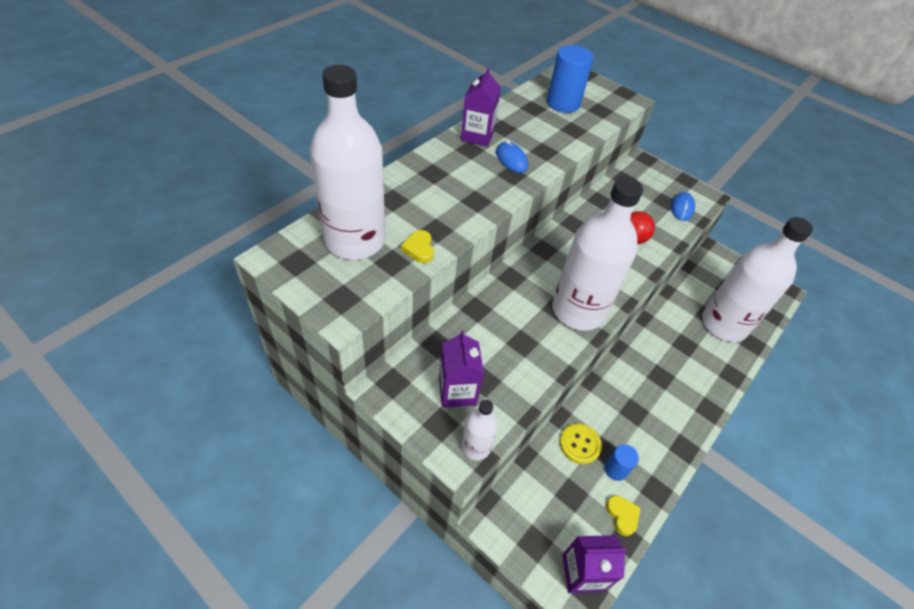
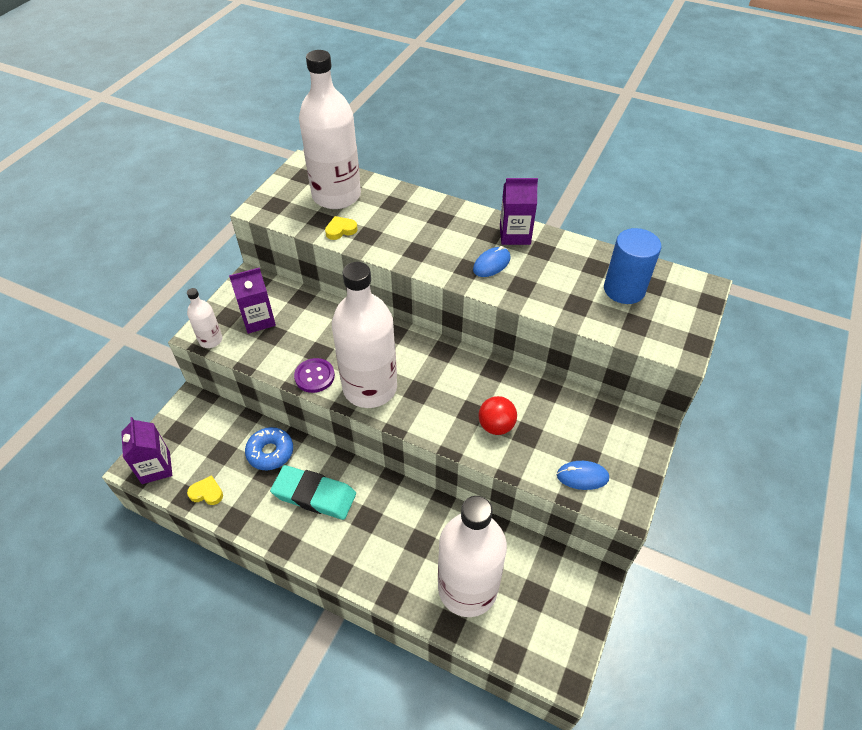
camera: 80 degrees right, 0 degrees up
yellow button [560,424,602,464] -> blue donut [245,427,293,470]
blue cylinder [605,444,639,481] -> none
yellow heart [606,495,641,536] -> yellow heart turned 135 degrees counterclockwise [187,475,223,505]
none -> turquoise eraser [270,465,356,520]
none -> purple button [294,358,335,393]

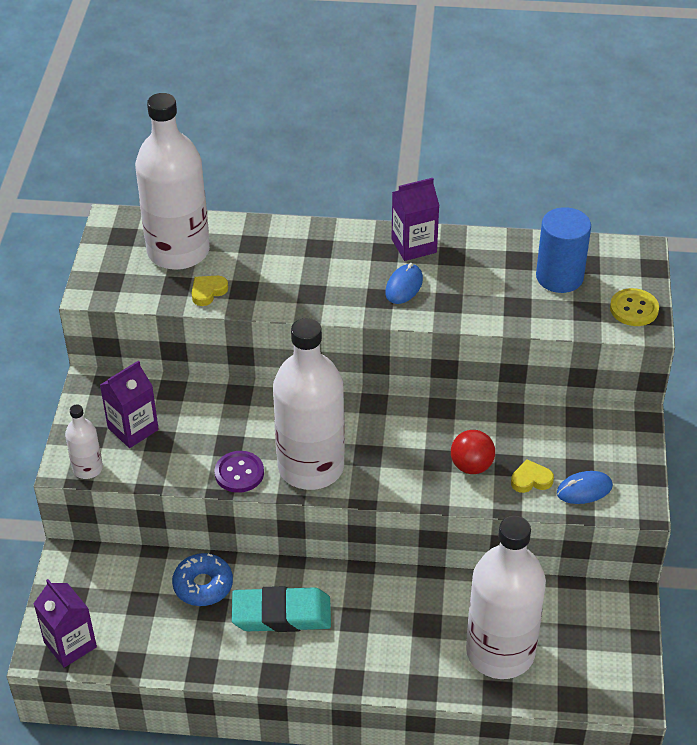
camera: 20 degrees left, 5 degrees down
yellow heart [187,475,223,505] -> yellow heart moved to [511,459,554,493]
none -> yellow button [610,288,659,326]

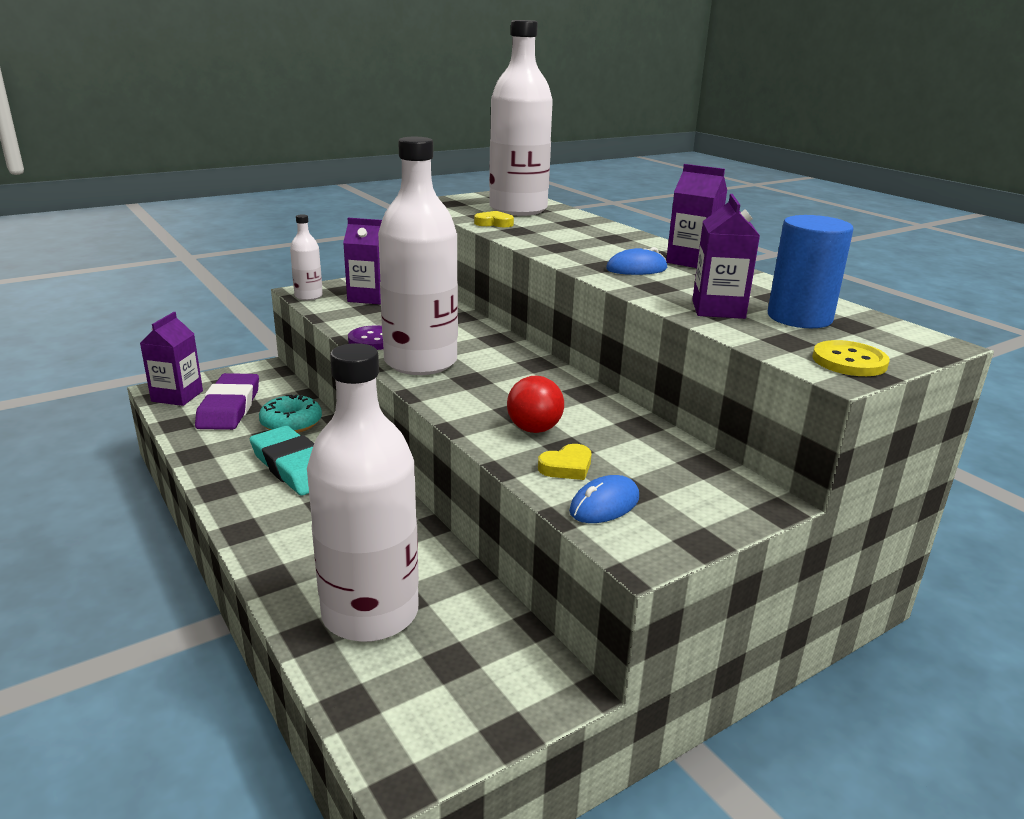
camera: 50 degrees right, 20 degrees down
blue donut [172,553,233,606] -> turquoise donut [259,394,322,433]
yellow heart [511,459,554,493] -> yellow heart turned 105 degrees clockwise [538,444,592,480]
blue mouse [557,471,613,504] -> blue mouse turned 75 degrees counterclockwise [569,475,639,523]
none -> purple eraser [195,373,259,430]
none -> purple carton [692,194,760,319]

